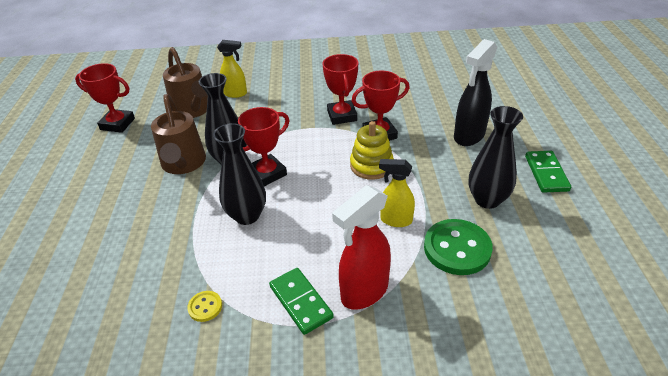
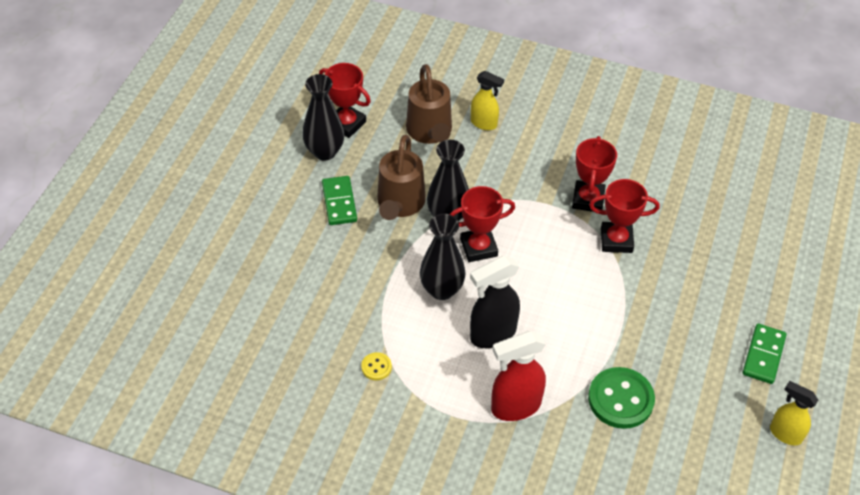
camera: 20 degrees right, 10 degrees up
green domino [269,268,334,335] -> green domino moved to [322,176,357,225]
yellow stacking toy [350,121,394,180] -> none
yellow spray bottle [379,159,415,227] -> yellow spray bottle moved to [770,381,818,446]
black spray bottle [454,39,497,146] -> black spray bottle moved to [470,256,520,348]
black vase [469,106,523,209] -> black vase moved to [302,74,344,160]

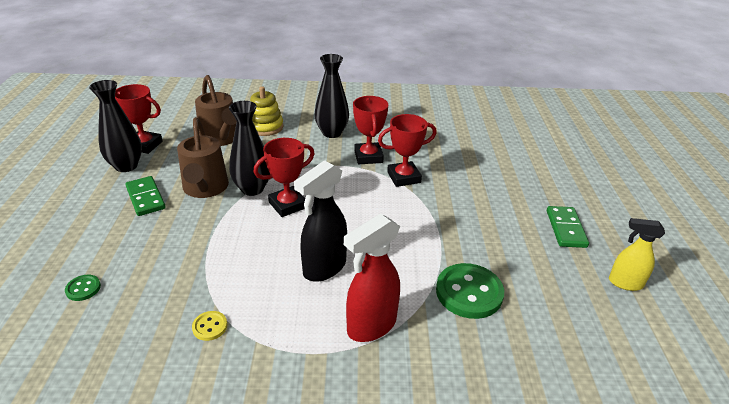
camera: 20 degrees left, 15 degrees down
black vase [420,214,465,300] -> black vase moved to [314,54,349,138]
yellow spray bottle [471,71,504,130] -> yellow stacking toy [250,86,284,136]
none -> green button [65,275,101,301]

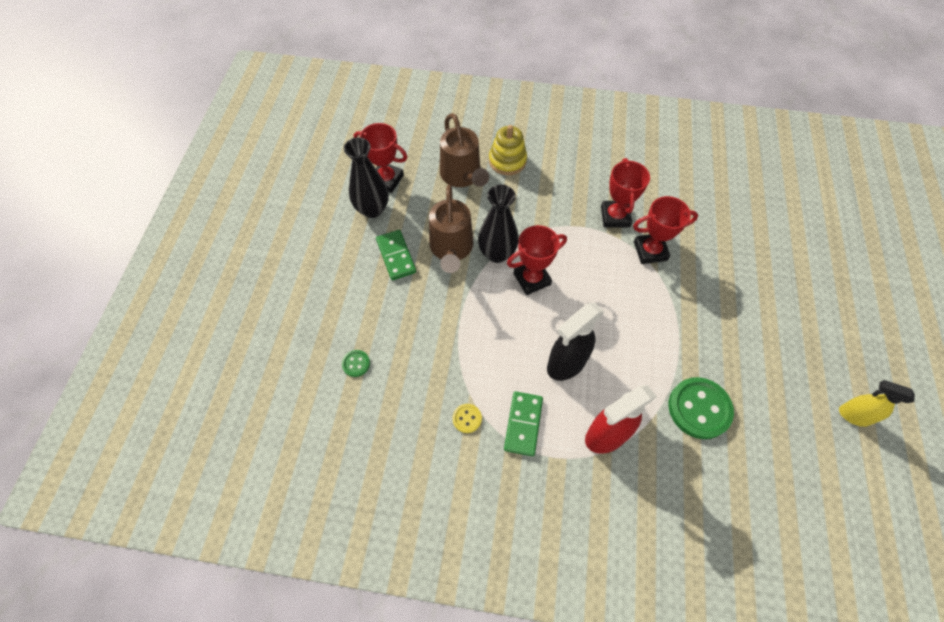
camera: 10 degrees right, 25 degrees up
black vase [314,54,349,138] -> none
green domino [547,206,589,248] -> green domino moved to [504,392,543,456]

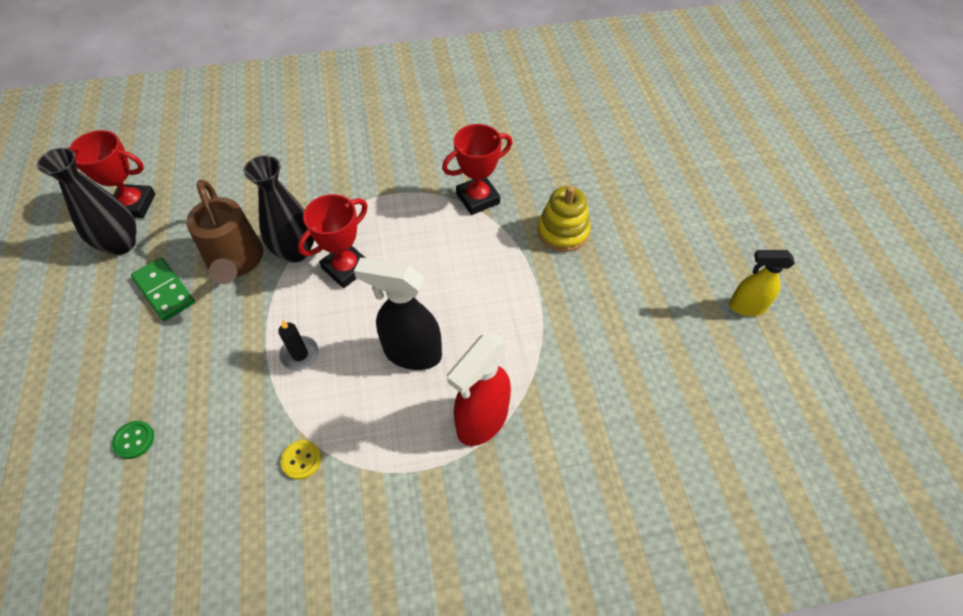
camera: 20 degrees left, 5 degrees down
brown watering can [440,113,489,187] -> none
yellow stacking toy [489,125,527,175] -> yellow stacking toy moved to [537,186,590,252]
green domino [504,392,543,456] -> none
black spray bottle [547,303,604,381] -> black spray bottle turned 75 degrees clockwise [354,258,442,370]
red trophy [601,158,650,228] -> none
green button [669,377,734,439] -> none
none -> black candle [278,320,319,370]

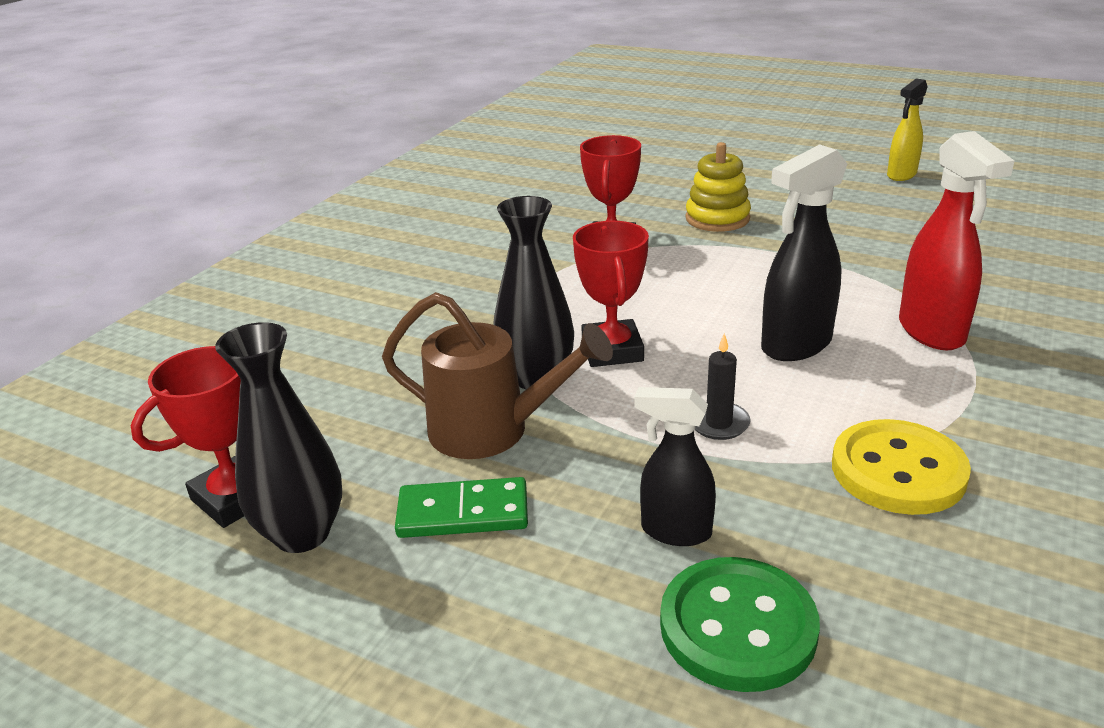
camera: 50 degrees left, 25 degrees down
green button [112,421,154,459] -> green button [660,557,820,692], size x2.12
yellow button [281,440,321,480] -> yellow button [832,419,971,515], size x2.12
none -> black spray bottle [634,387,716,546]

